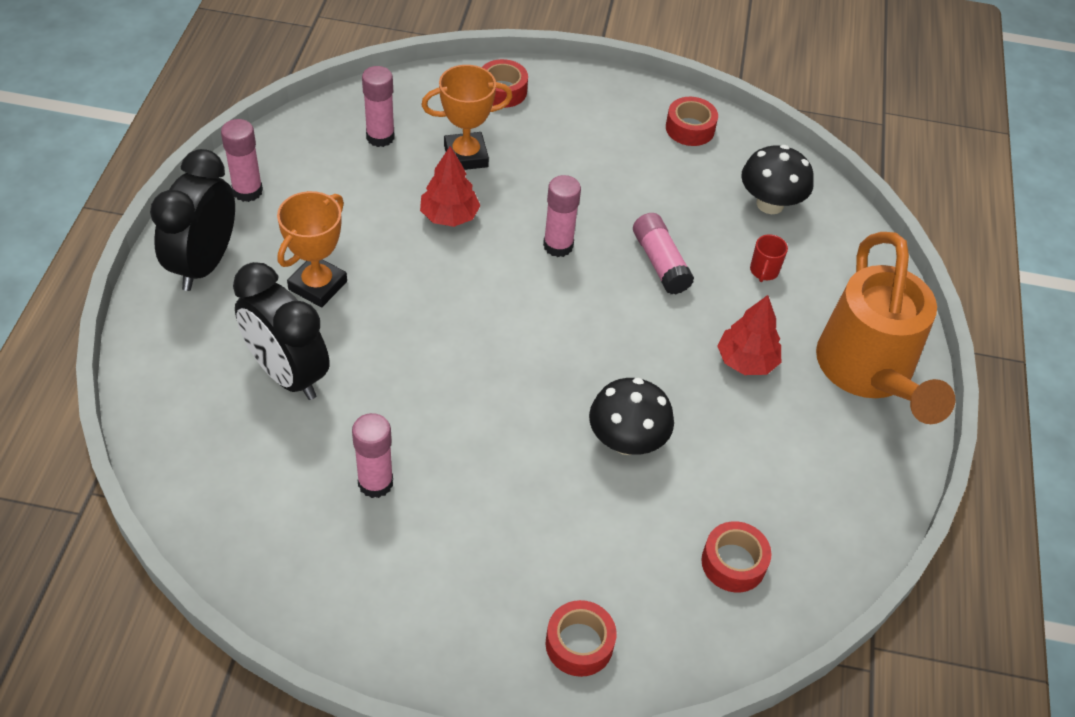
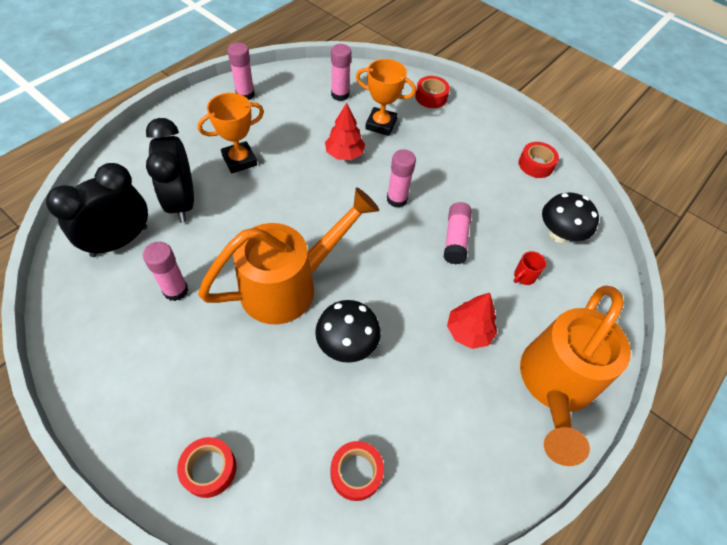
camera: 30 degrees right, 5 degrees up
black clock [150,149,235,291] -> black clock moved to [46,163,148,257]
none -> orange watering can [198,188,379,324]

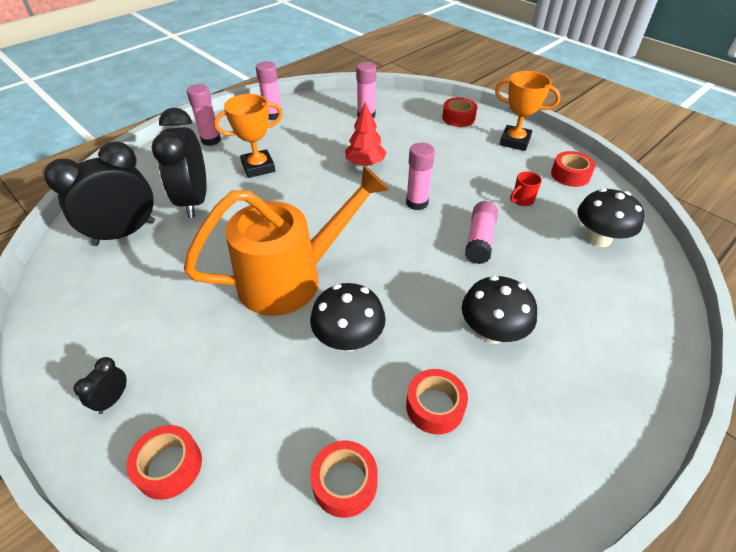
camera: 10 degrees right, 10 degrees down
pink glue stick [143,242,188,301] -> pink glue stick moved to [187,84,221,146]
orange trophy [356,59,416,136] -> orange trophy moved to [495,71,561,151]
red tree [447,293,497,349] -> black mushroom [462,276,537,344]
red mug [514,251,546,285] -> red mug moved to [510,171,542,206]
orange watering can [520,286,631,466] -> none
none -> black clock [74,357,127,414]
none -> red tape [406,369,468,434]

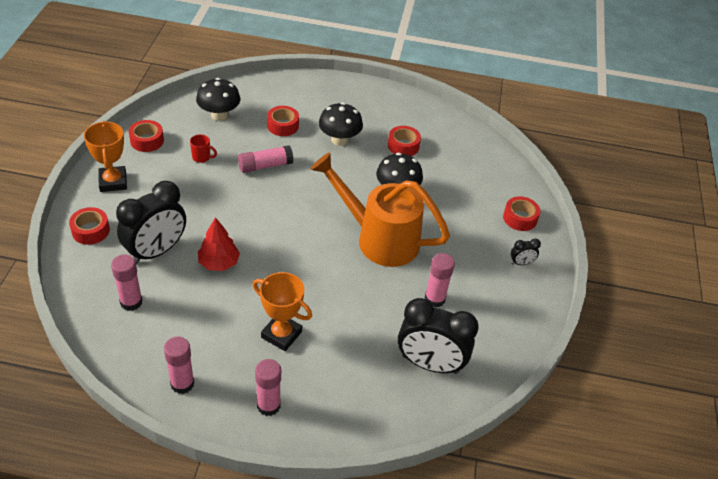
camera: 130 degrees left, 0 degrees up
black clock [152,108,206,218] -> black clock moved to [116,181,186,264]
red tape [310,441,378,518] -> red tape moved to [267,106,299,136]
pink glue stick [406,143,435,210] -> pink glue stick moved to [424,253,455,308]

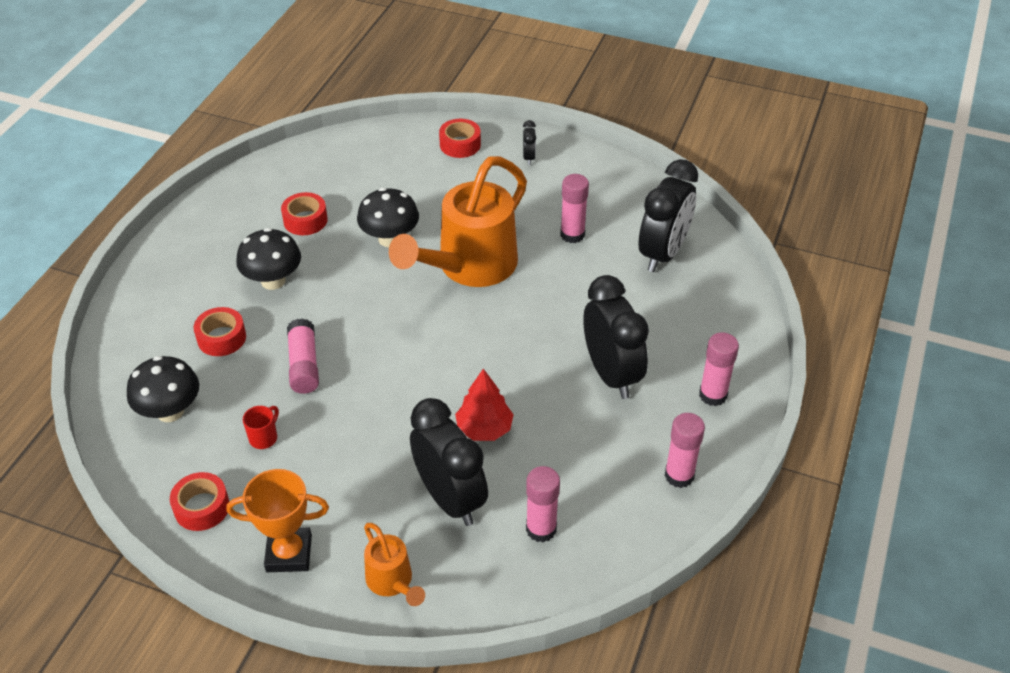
camera: 75 degrees left, 0 degrees up
red tape [69,207,110,245] -> orange watering can [364,523,425,606]
orange trophy [253,272,312,351] -> black clock [584,275,649,399]

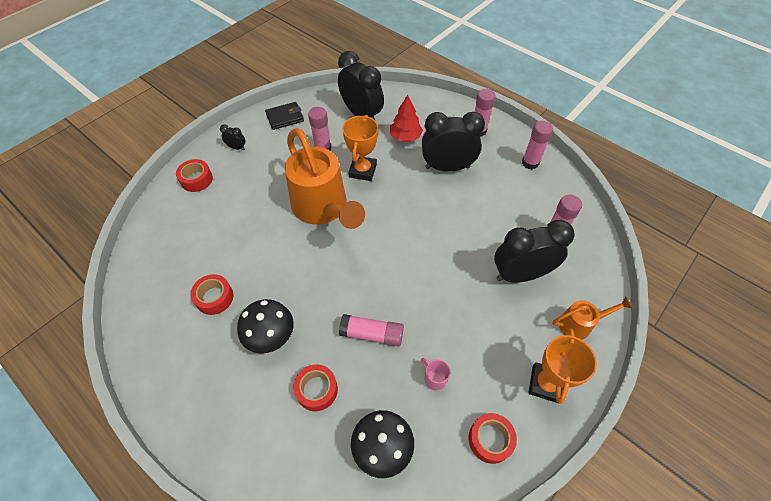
camera: 70 degrees left, 10 degrees up
red mug [243,406,279,449] -> pink mug [421,358,450,390]
black mushroom [357,188,419,247] -> none
red tree [455,369,514,441] -> red tree moved to [390,95,423,142]
none -> black wallet [265,102,304,130]
none -> orange trophy [342,115,378,181]

